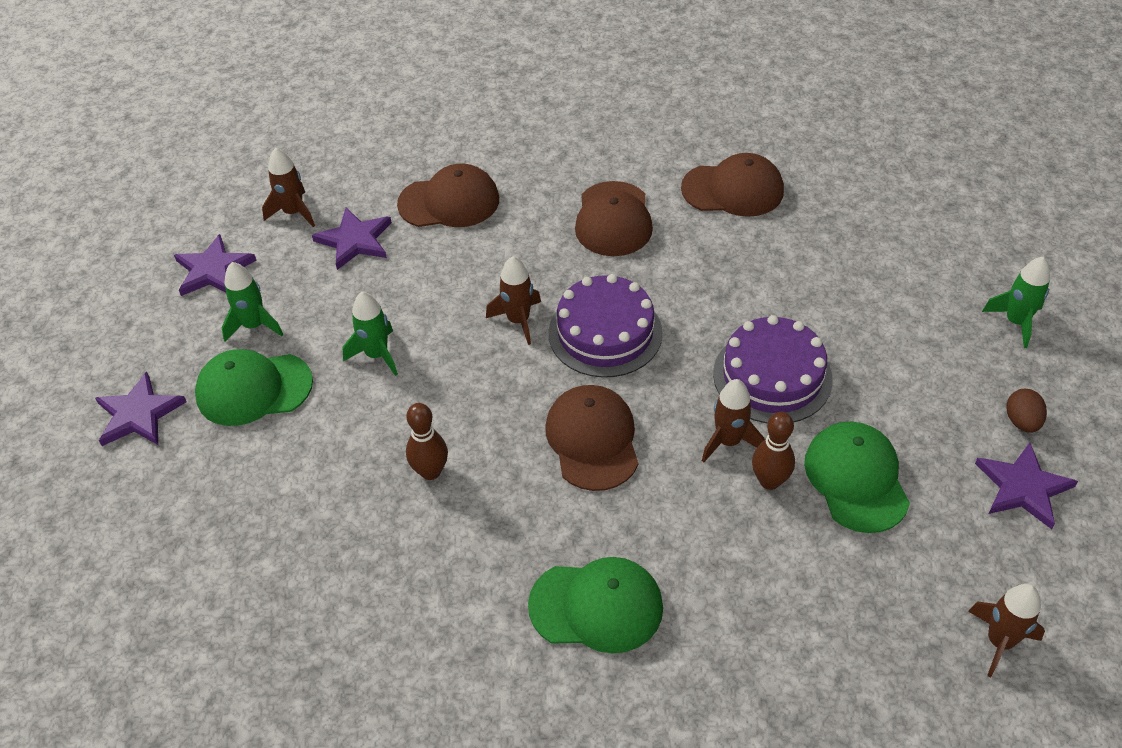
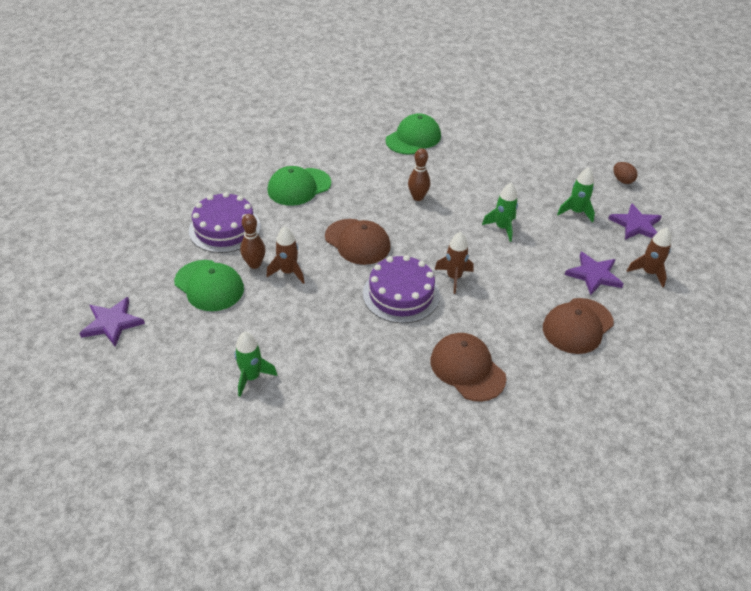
camera: 140 degrees right, 5 degrees down
purple star [95,372,187,446] -> none
green cap [195,349,313,426] -> green cap moved to [386,113,441,155]
brown cap [681,153,784,217] -> none
purple cake [713,315,833,423] -> purple cake moved to [189,192,261,253]
brown rocket [968,584,1045,677] -> none
green rocket [982,257,1050,348] -> green rocket moved to [234,332,277,397]
brown egg [1006,389,1047,433] -> brown egg moved to [613,162,637,184]

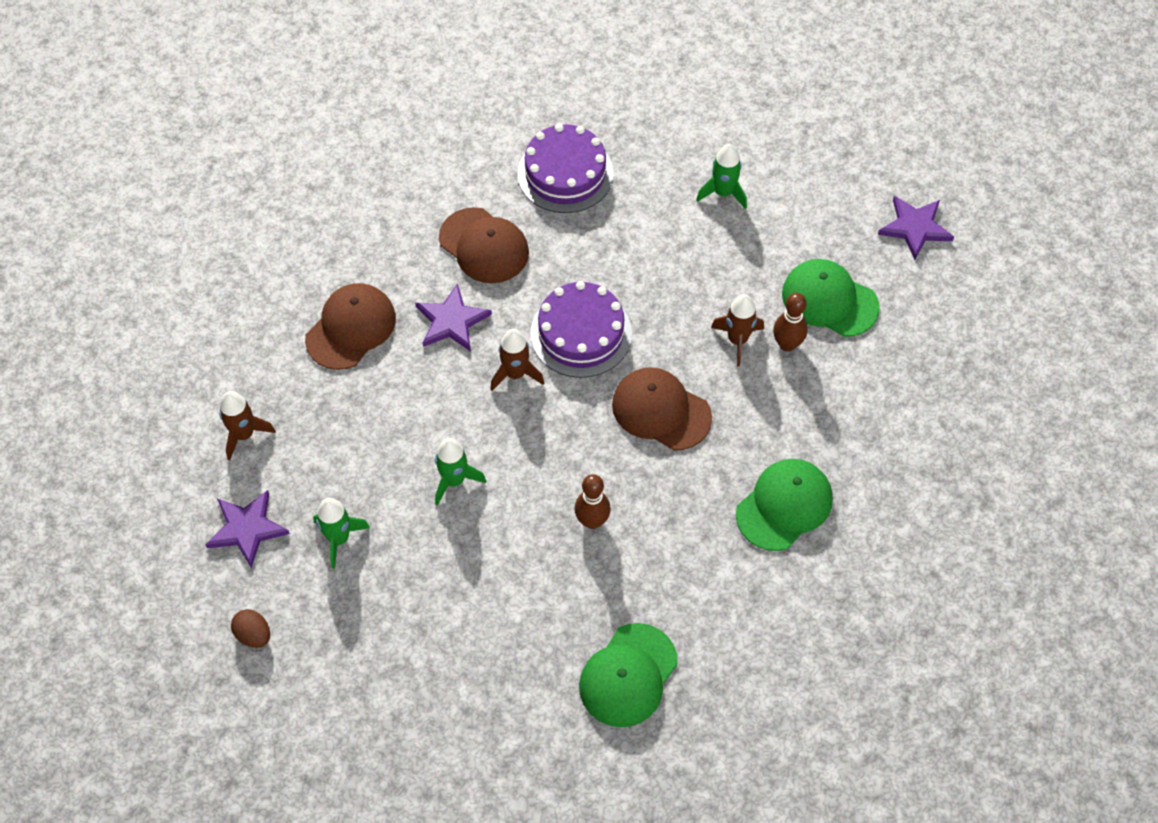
camera: 170 degrees right, 15 degrees up
purple cake [189,192,261,253] -> purple cake moved to [517,124,614,213]
purple star [565,252,623,295] -> purple star moved to [415,283,492,352]

